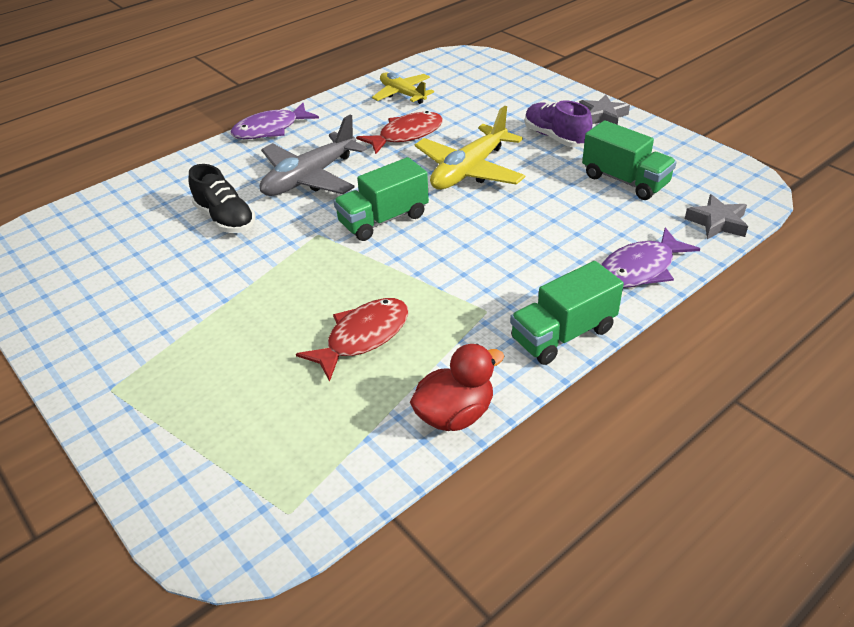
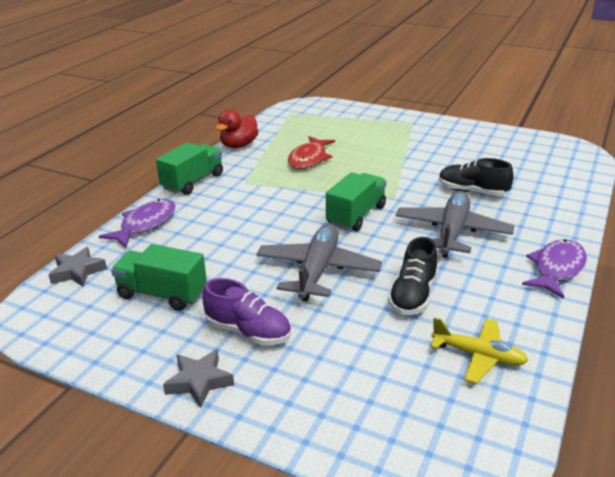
camera: 155 degrees right, 10 degrees down
red fish [356,111,443,154] -> black shoe [388,237,438,315]
yellow plane [415,106,525,190] -> grey plane [256,223,382,301]

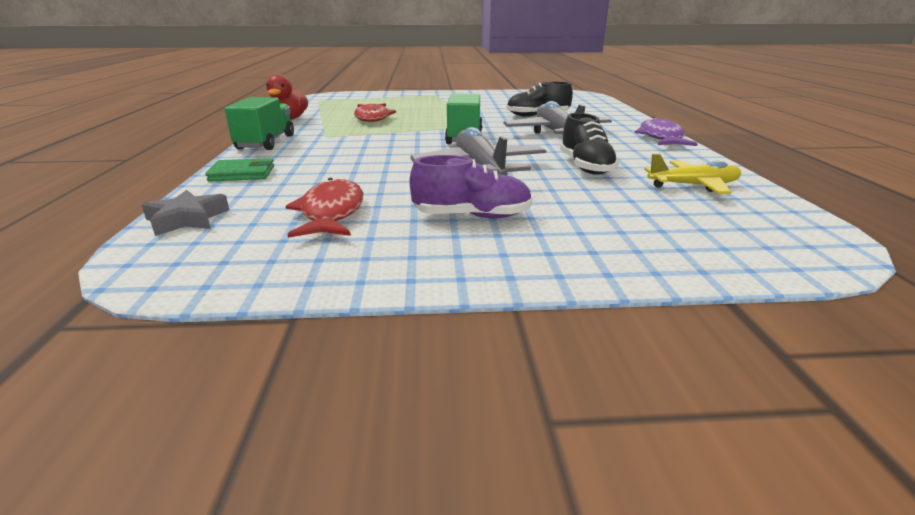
camera: 30 degrees left, 5 degrees down
purple fish [99,199,176,248] -> green wallet [205,158,274,182]
green truck [111,244,207,311] -> red fish [285,178,363,238]
grey star [163,349,234,408] -> none

